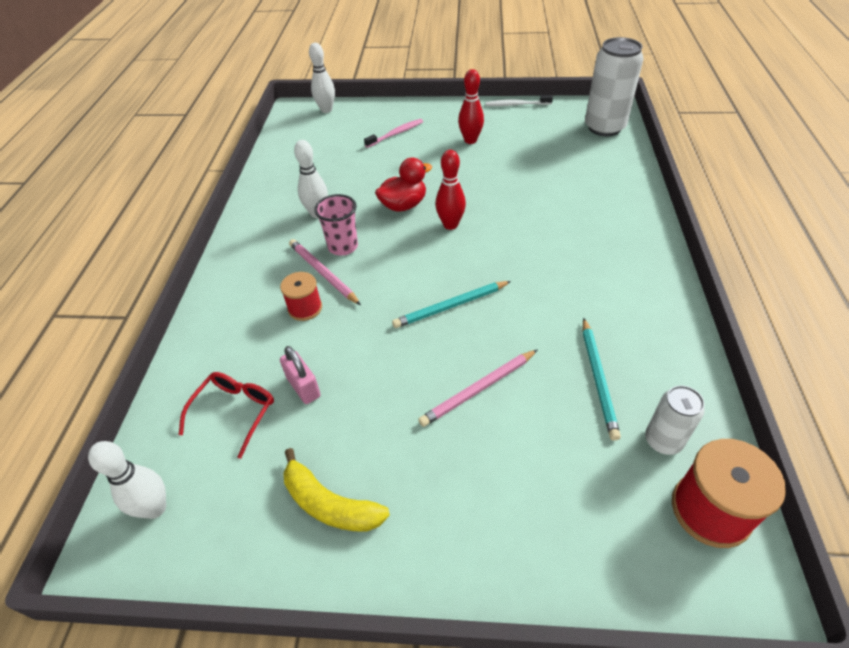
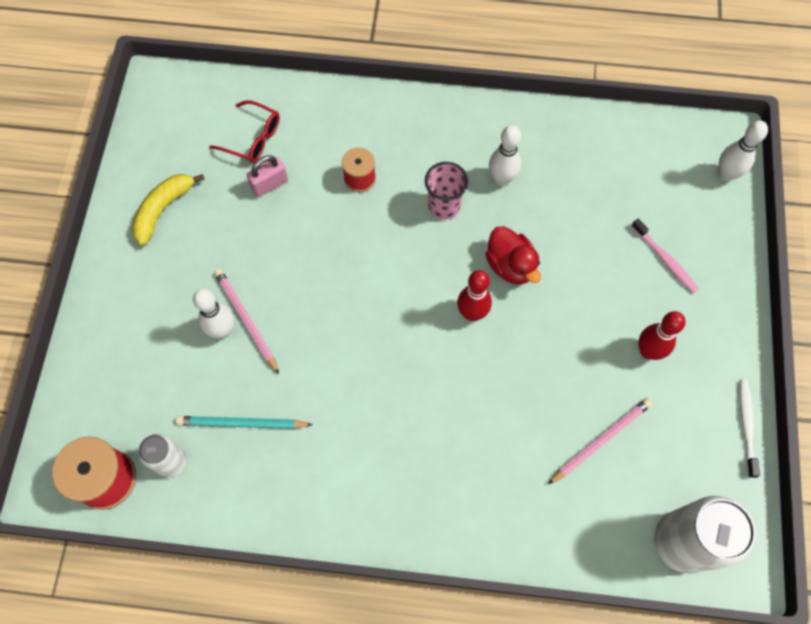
camera: 90 degrees right, 20 degrees up
white bowling pin [88,441,166,519] -> white bowling pin moved to [193,289,234,338]
pink pencil [289,239,361,305] -> pink pencil moved to [548,398,652,484]
turquoise pencil [392,281,511,328] -> none

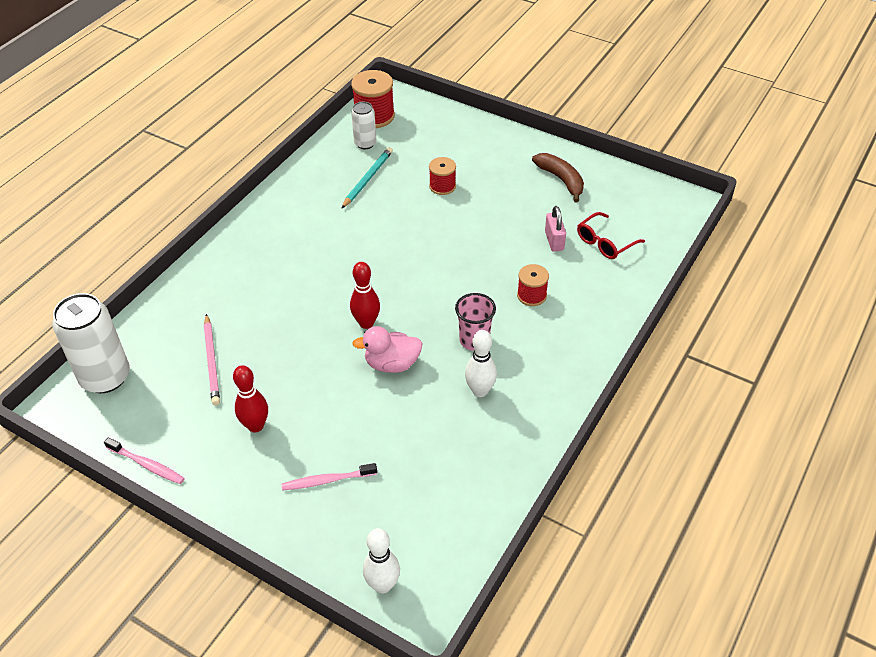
camera: 115 degrees right, 20 degrees down
yellow banana [132,174,205,246] -> brown banana [532,153,584,203]
white bowling pin [193,289,234,338] -> red spool [429,157,456,195]
pink pencil [214,269,279,374] -> none
red duck [486,226,541,285] -> pink duck [352,326,423,373]
white toothbrush [739,379,760,478] -> pink toothbrush [104,437,185,484]

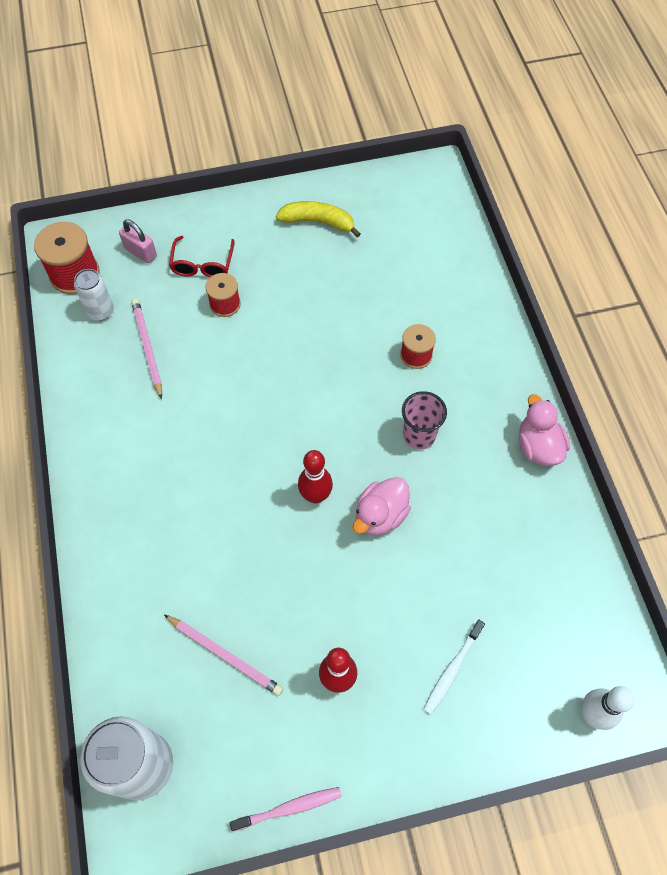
camera: 45 degrees left, 15 degrees up
pink toothbrush [281,463,377,491] -> white toothbrush [423,620,485,715]
turquoise pencil [341,147,393,209] -> pink pencil [131,299,162,399]
white bowling pin [465,330,497,397] -> none
brown banana [532,153,584,203] -> yellow banana [276,201,361,237]
pink padlock [545,206,566,252] -> pink padlock moved to [119,220,157,263]
red glasses [577,212,645,259] -> red glasses moved to [169,236,235,277]
none -> pink duck [519,394,570,466]

